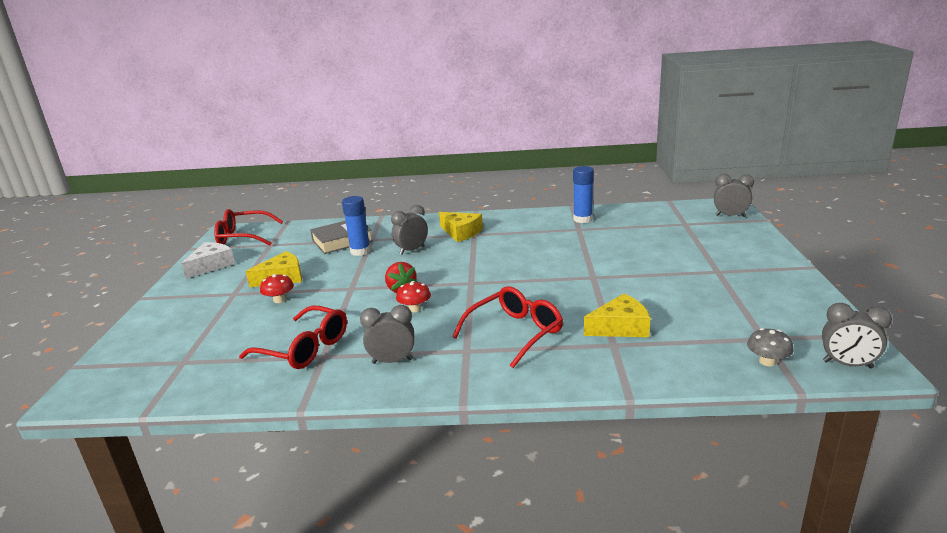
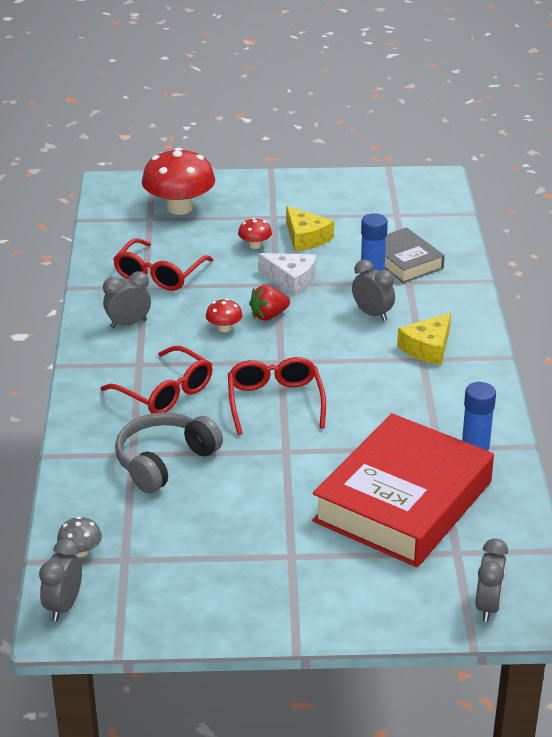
camera: 85 degrees right, 10 degrees up
white cheese [181,242,235,279] -> white cheese moved to [258,253,316,296]
red glasses [214,209,283,245] -> red glasses moved to [228,357,326,435]
grey clock [360,305,414,364] -> grey clock turned 105 degrees counterclockwise [103,271,151,328]
yellow cheese [584,294,650,337] -> grey headphones [115,412,223,493]
none -> red mushroom [142,148,215,215]
none -> red book [312,413,494,567]

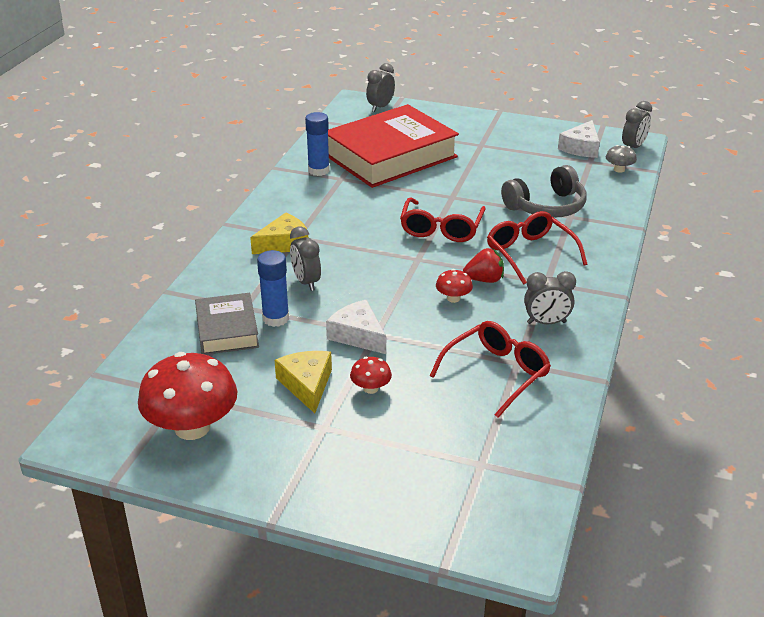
camera: 160 degrees left, 0 degrees up
red mushroom [142,148,215,215] -> red mushroom moved to [138,352,238,440]
red strawberry [249,285,290,321] -> red strawberry moved to [463,248,504,283]
none -> white cheese [558,120,600,158]

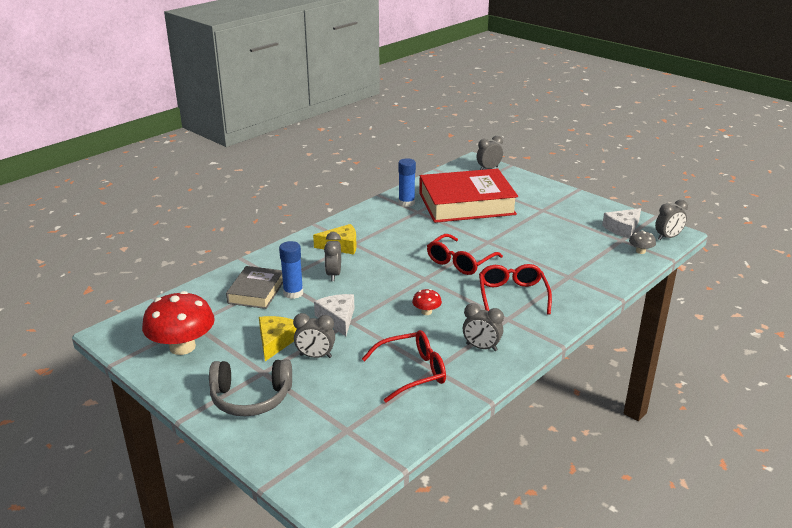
camera: 25 degrees right, 5 degrees down
red mushroom [350,357,392,394] -> grey clock [293,313,335,358]
red strawberry [463,248,504,283] -> none
grey headphones [501,165,586,218] -> grey headphones moved to [209,359,292,416]

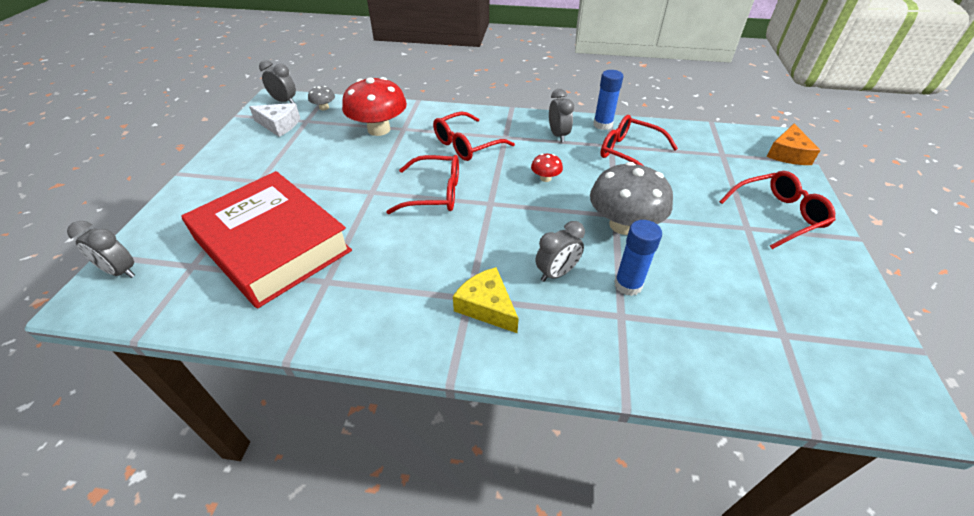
camera: 125 degrees left, 15 degrees up
red mushroom [142,291,215,355] -> red mushroom moved to [342,77,407,136]
grey headphones [209,359,292,416] -> red glasses [719,171,836,249]
grey book [226,266,283,309] -> none
yellow cheese [259,316,297,361] -> none
grey clock [293,313,335,358] -> none
white cheese [314,294,354,336] -> grey mushroom [590,162,673,235]
blue glue stick [398,158,416,207] -> blue glue stick moved to [593,70,623,130]
none -> orange cheese [767,124,820,165]

